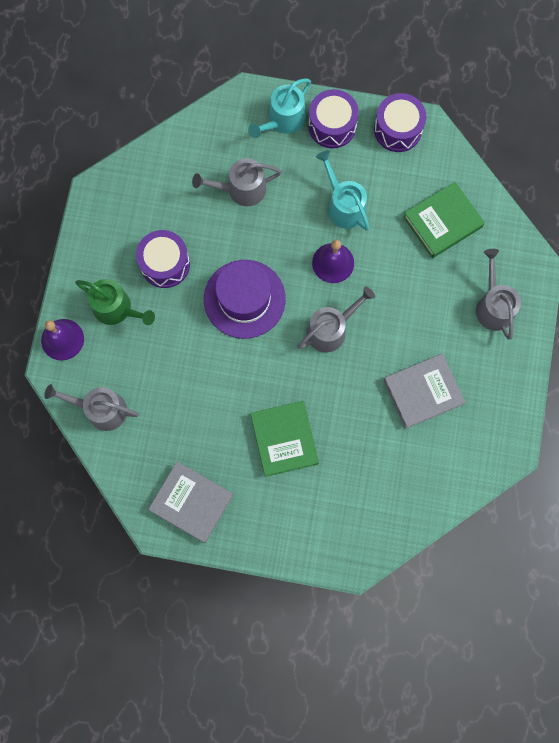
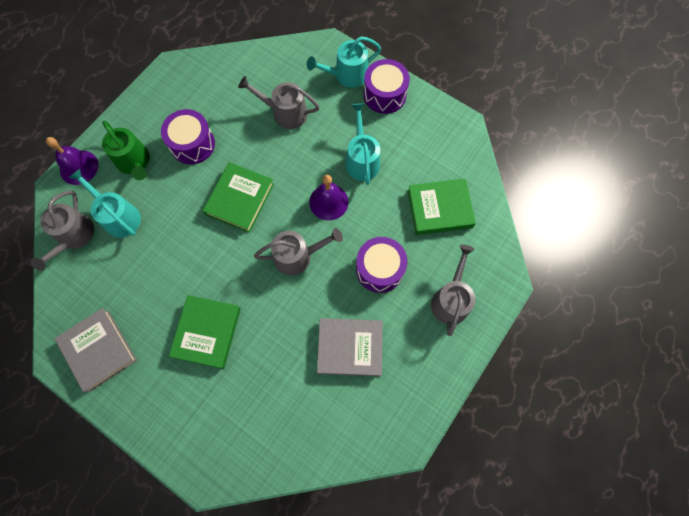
camera: 25 degrees right, 5 degrees down
grey watering can [44,384,139,431] -> grey watering can turned 120 degrees counterclockwise [30,191,94,271]
purple hat [204,260,286,339] -> green book [203,162,274,233]
purple drum [374,93,426,152] -> purple drum moved to [356,237,407,293]
none -> turquoise watering can [69,169,141,238]

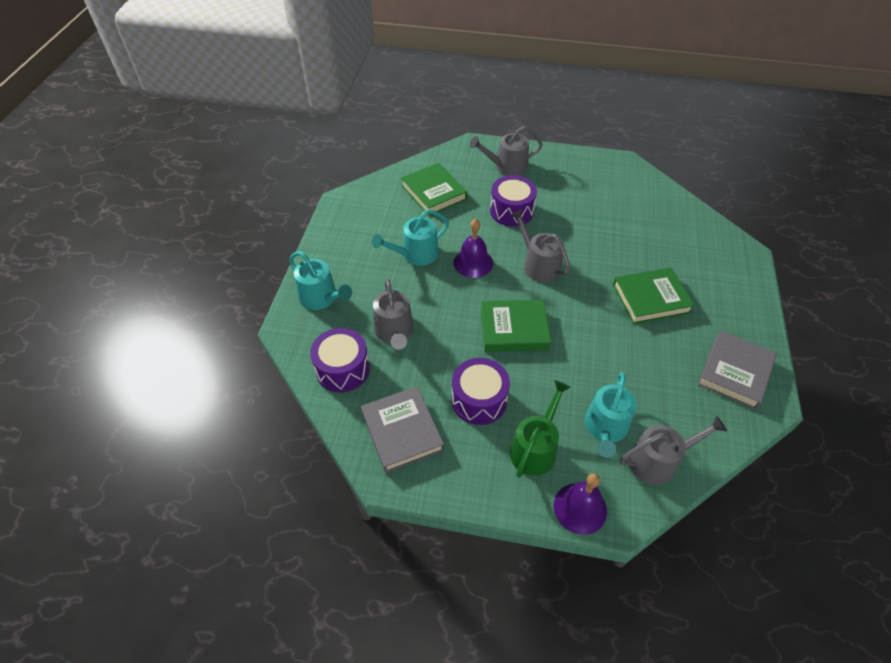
camera: 115 degrees left, 20 degrees down
grey book [317,318,383,376] -> grey book moved to [361,386,444,473]
purple drum [363,59,410,114] -> purple drum moved to [310,328,370,393]

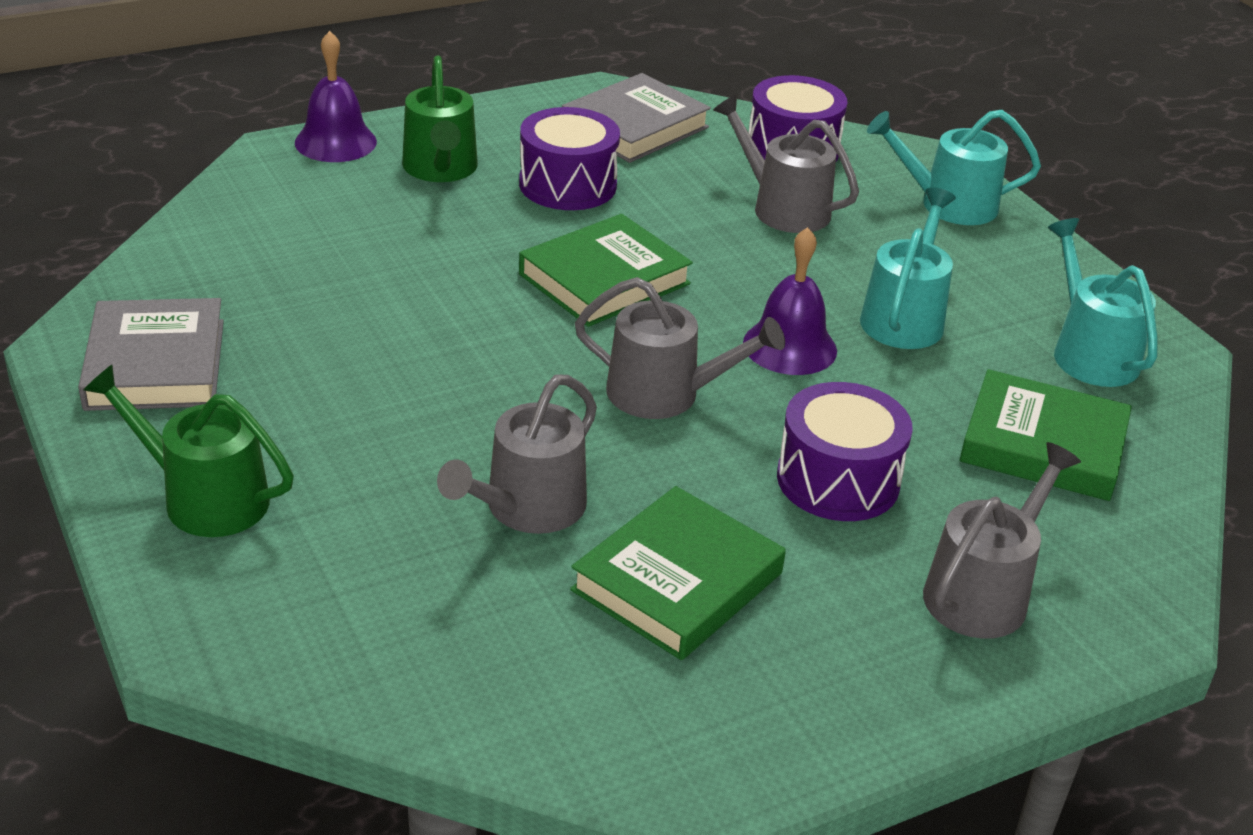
camera: 140 degrees right, 15 degrees down
grey book [361,386,444,473] -> grey book turned 75 degrees counterclockwise [562,73,711,163]
turquoise watering can [585,372,637,458] -> turquoise watering can moved to [1048,218,1158,387]
green book [613,267,695,324] -> green book moved to [570,486,786,660]
grey watering can [620,416,727,485] -> grey watering can moved to [437,374,597,534]
none -> green watering can [83,365,294,537]

